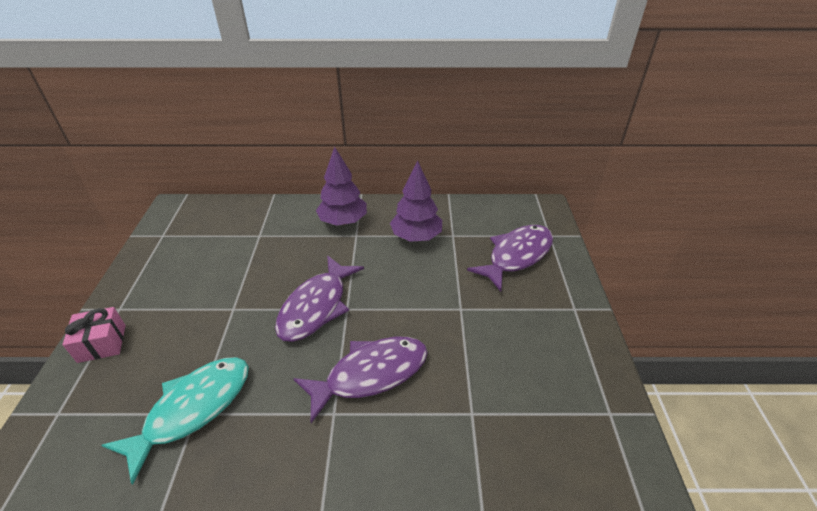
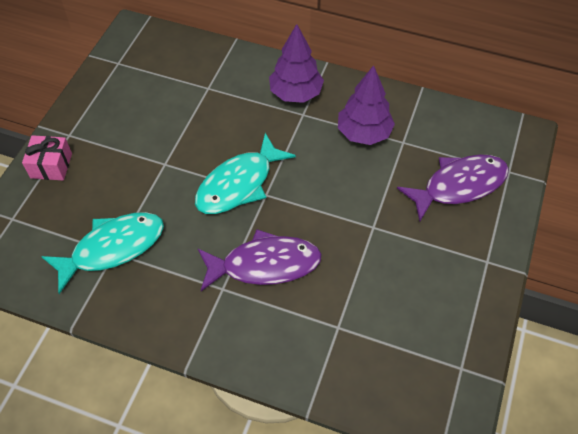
camera: 20 degrees right, 15 degrees up
purple fish [275,256,364,342] -> turquoise fish [195,133,296,214]

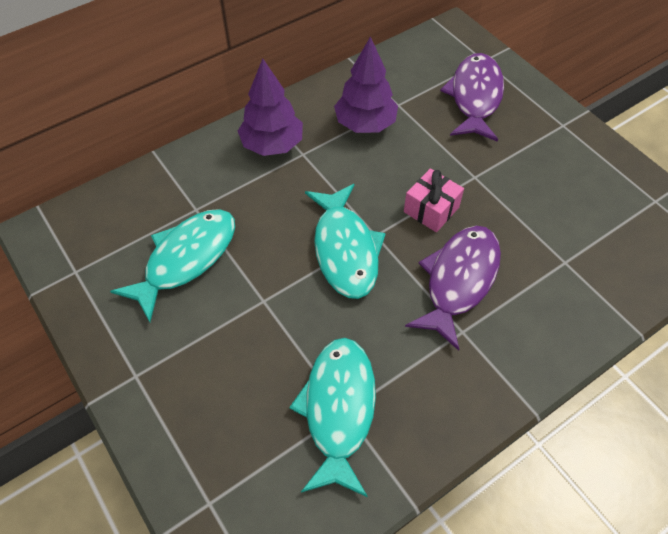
camera: 55 degrees left, 0 degrees up
pink gift [22,135,72,181] -> pink gift moved to [404,168,464,232]
none -> turquoise fish [110,209,235,322]

